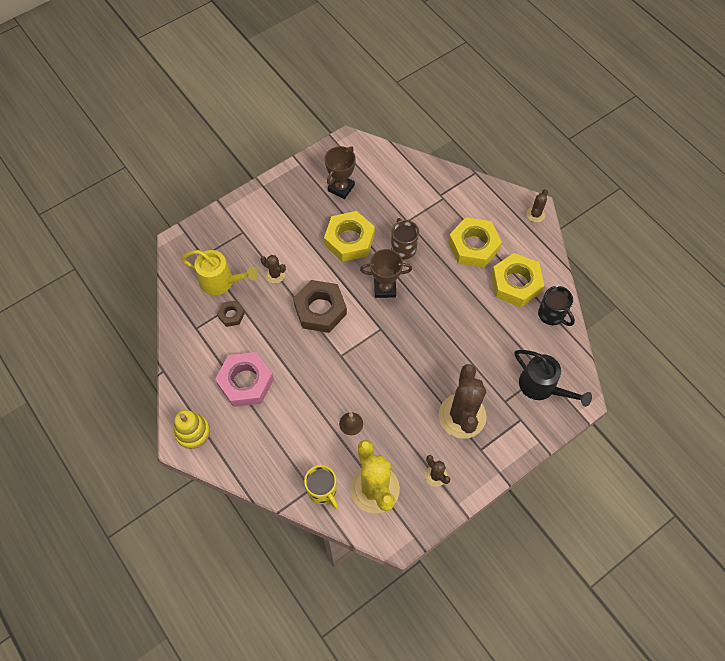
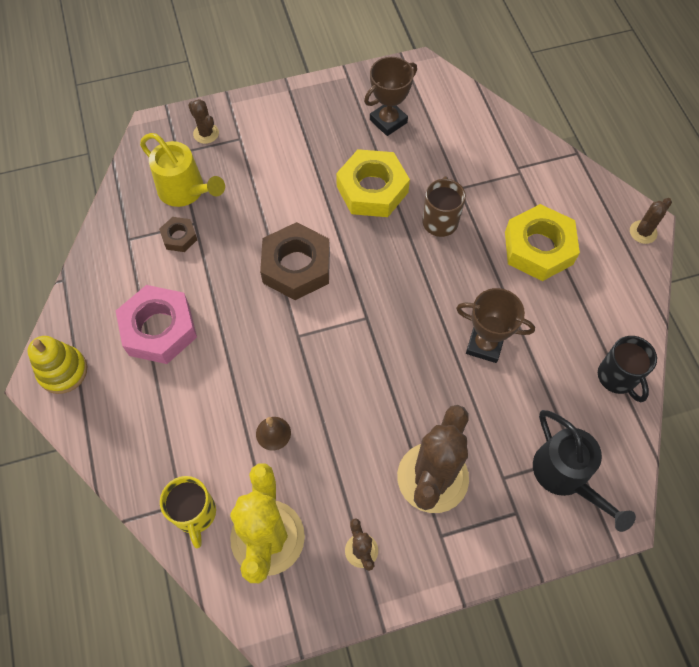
camera: 20 degrees right, 0 degrees up
brown cactus [261,255,286,283] -> brown cactus moved to [188,99,219,144]
brown trophy [360,249,412,298] -> brown trophy moved to [456,288,535,363]
yellow nut [491,253,544,307] -> none

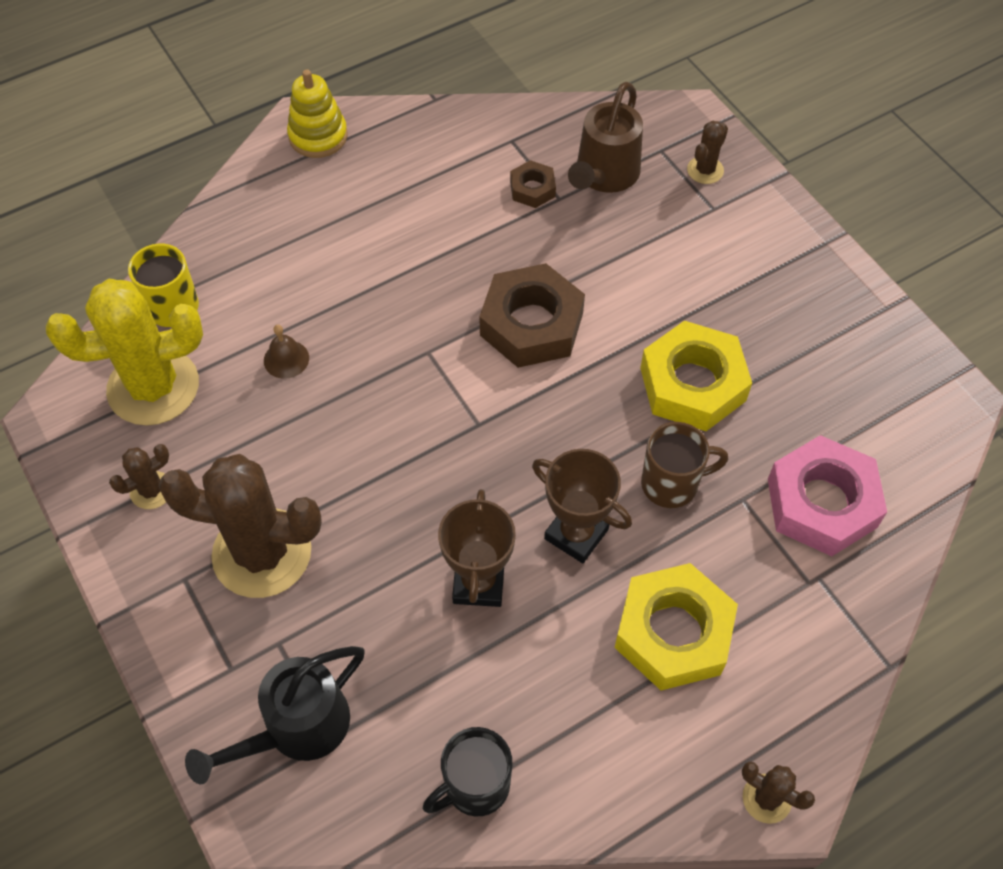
camera: 75 degrees right, 5 degrees down
pink nut [116,285,197,364] -> pink nut moved to [768,435,887,556]
yellow watering can [140,133,225,207] -> brown watering can [568,82,643,193]
brown trophy [364,57,417,136] -> brown trophy moved to [532,449,632,563]

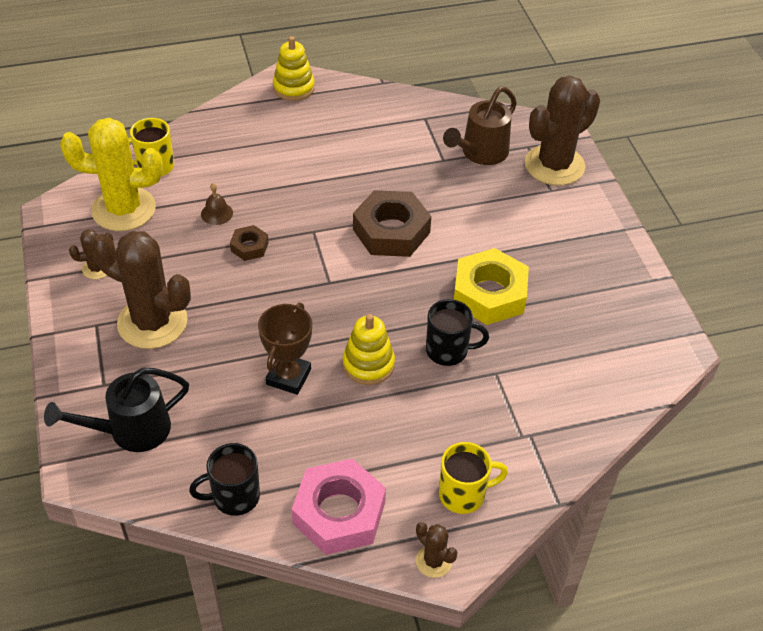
camera: 15 degrees right, 10 degrees down
brown nut [510,160,556,208] -> brown nut moved to [230,225,269,261]
brown trophy [532,449,632,563] -> yellow stacking toy [343,314,395,385]
yellow nut [615,563,738,691] -> none
brown mug [641,422,728,508] -> black mug [426,299,489,366]
brown cactus [687,121,728,184] -> brown cactus [525,76,600,185], size x2.24
pink nut [768,435,887,556] -> pink nut moved to [292,459,386,555]
none -> yellow mug [439,442,508,514]

